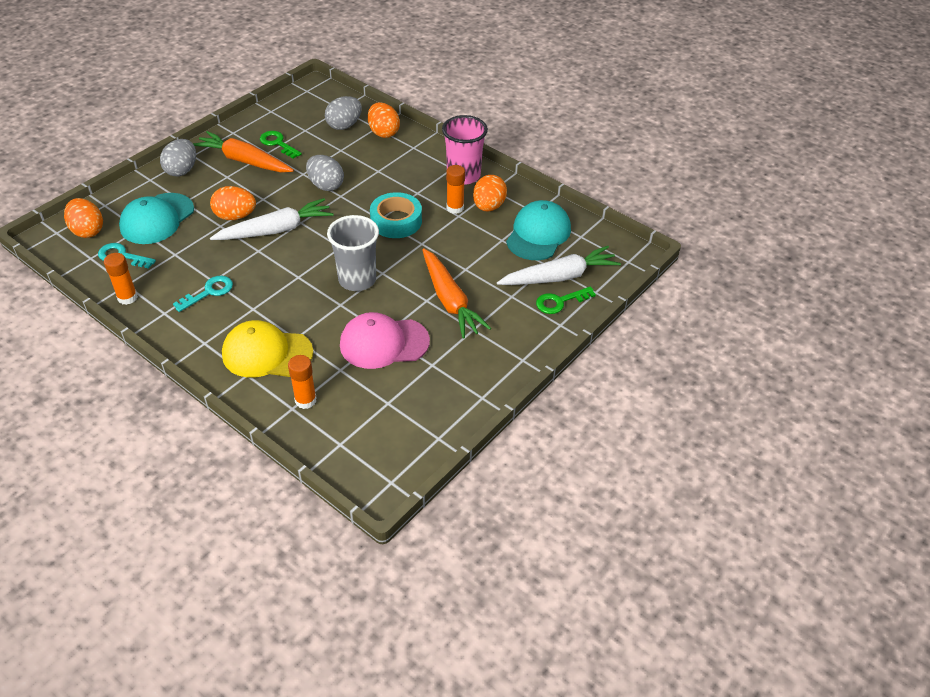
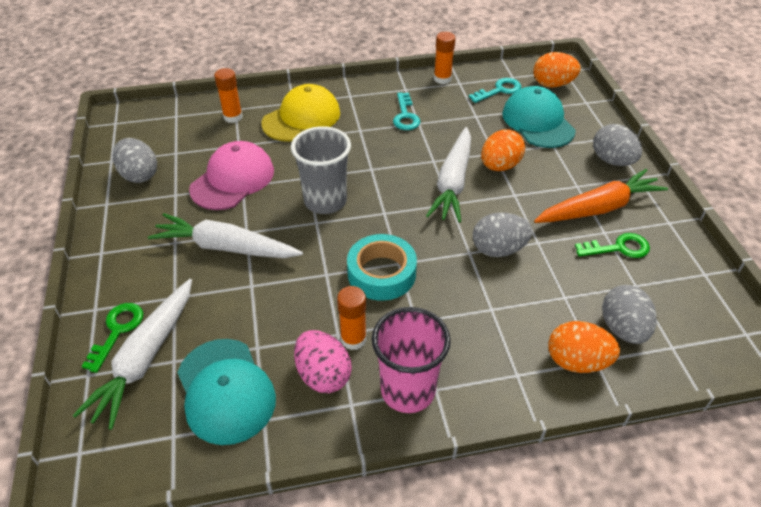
camera: 130 degrees right, 0 degrees up
orange carrot [422,248,491,339] -> white carrot [148,213,303,258]
orange egg [473,175,507,211] -> pink egg [294,330,352,393]
none -> grey egg [113,138,157,183]

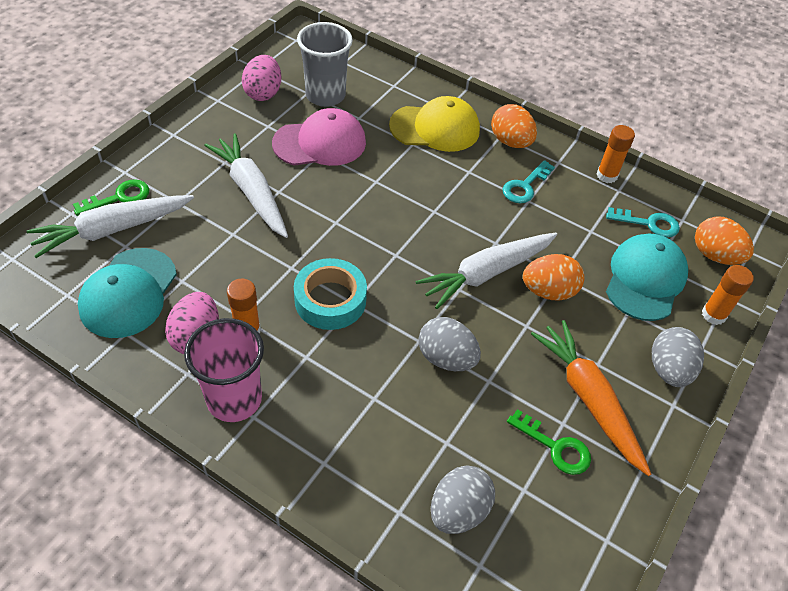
camera: 40 degrees right, 5 degrees up
grey egg [113,138,157,183] -> pink egg [242,55,281,101]
orange glue stick [214,68,243,123] -> orange glue stick moved to [702,265,754,325]
grey cup [291,126,351,214] -> grey cup moved to [297,22,353,107]
orange carrot [534,169,668,223] -> orange carrot turned 135 degrees counterclockwise [531,320,651,476]
orange egg [548,321,620,373] -> orange egg moved to [491,104,537,148]

